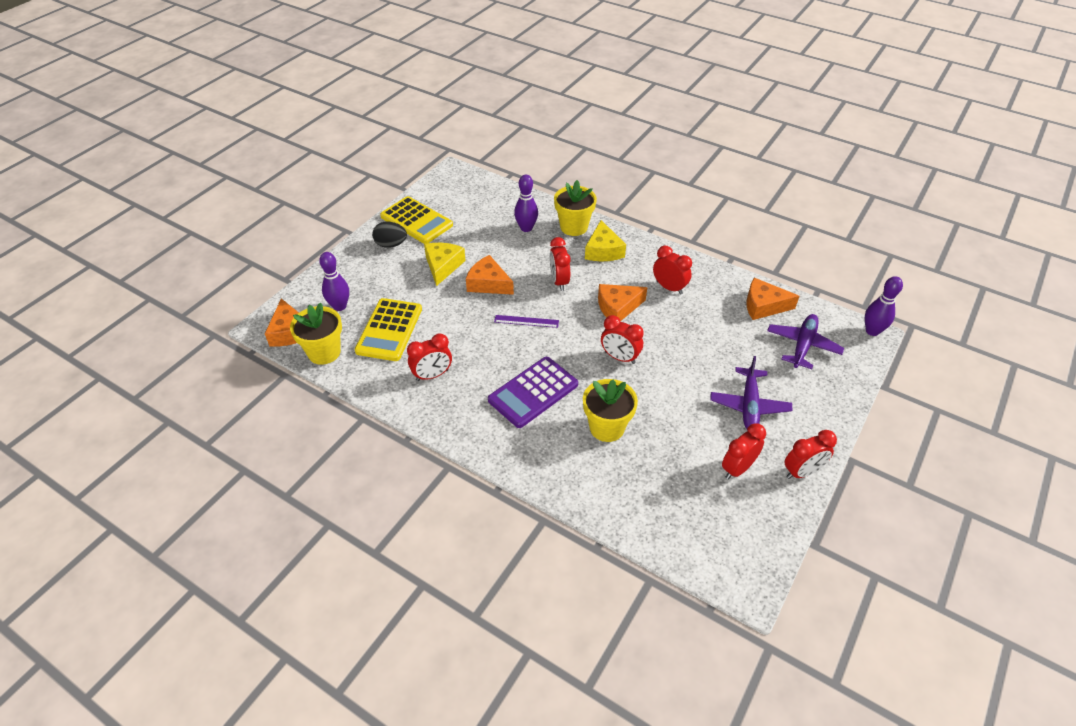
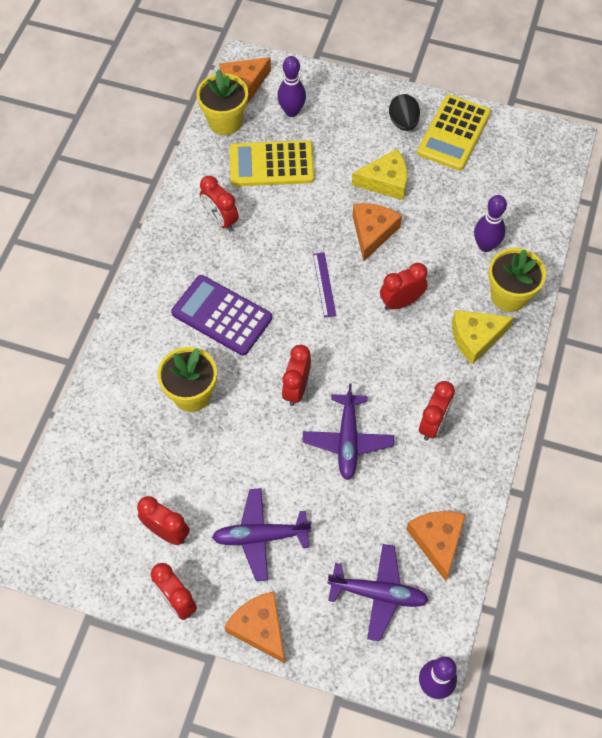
camera: 75 degrees right, 15 degrees up
orange cheese [598,284,647,321] -> orange cheese moved to [224,591,285,663]
none -> purple plane [302,383,394,480]

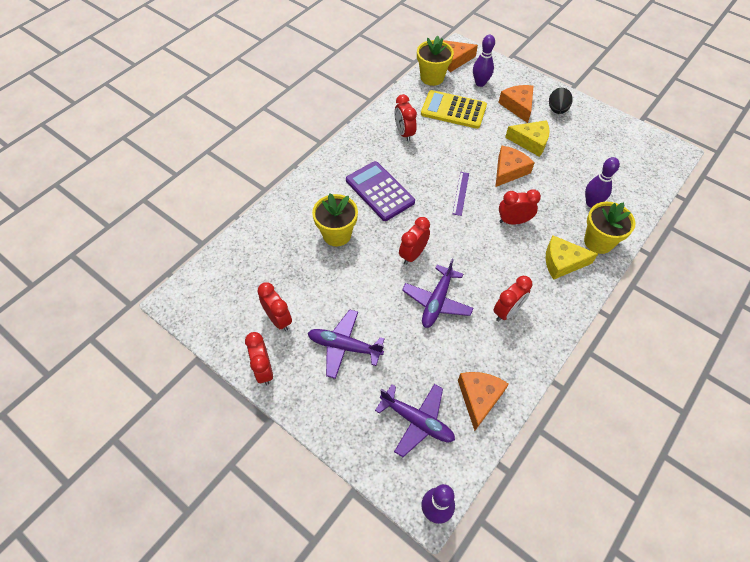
camera: 20 degrees right, 5 degrees down
orange cheese [224,591,285,663] -> orange cheese moved to [498,85,533,123]
yellow calculator [417,94,491,171] -> none

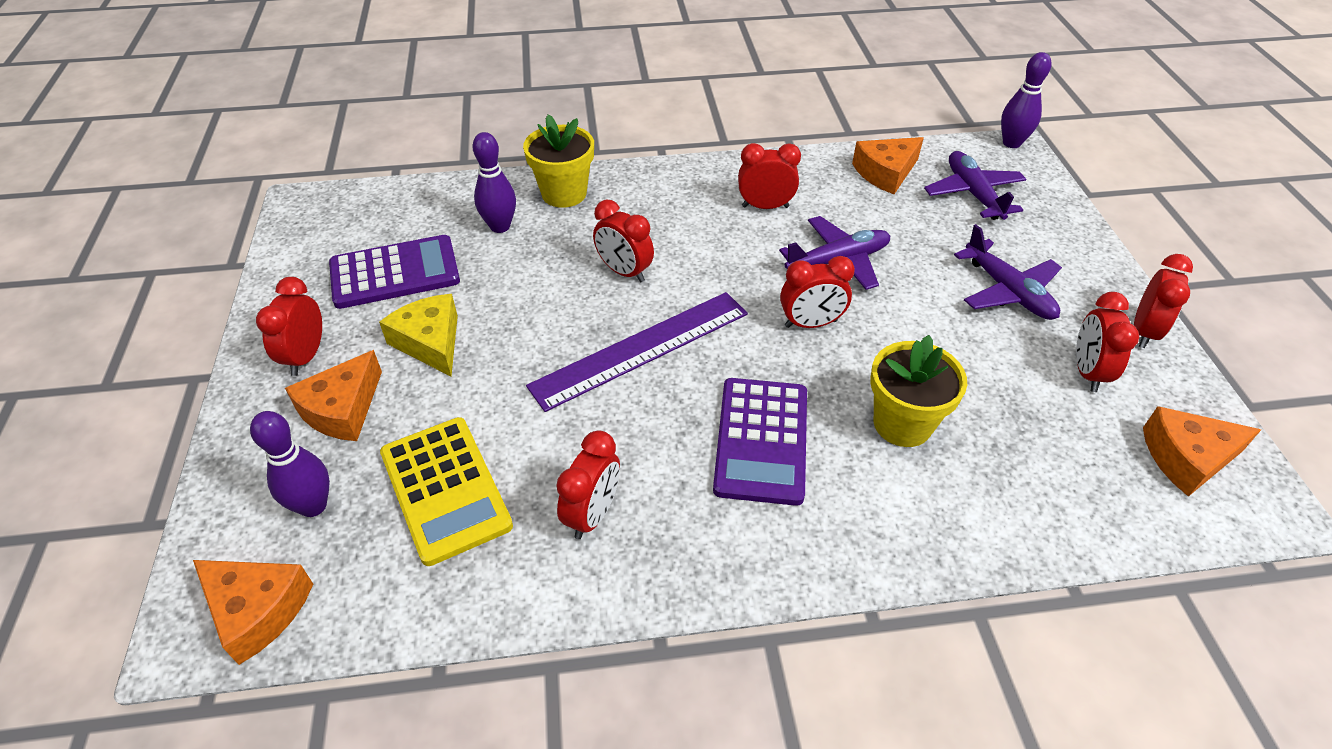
camera: 135 degrees left, 10 degrees down
yellow flower pot [417,36,454,86] -> none
purple ruler [453,172,469,216] -> purple ruler [526,292,748,412], size x2.13
orange cheese [495,145,535,187] -> orange cheese moved to [1143,406,1261,497]
yellow cheese [545,235,598,280] -> none
black egg [549,88,572,114] -> red clock [256,277,322,376]
none -> purple calculator [329,235,460,309]

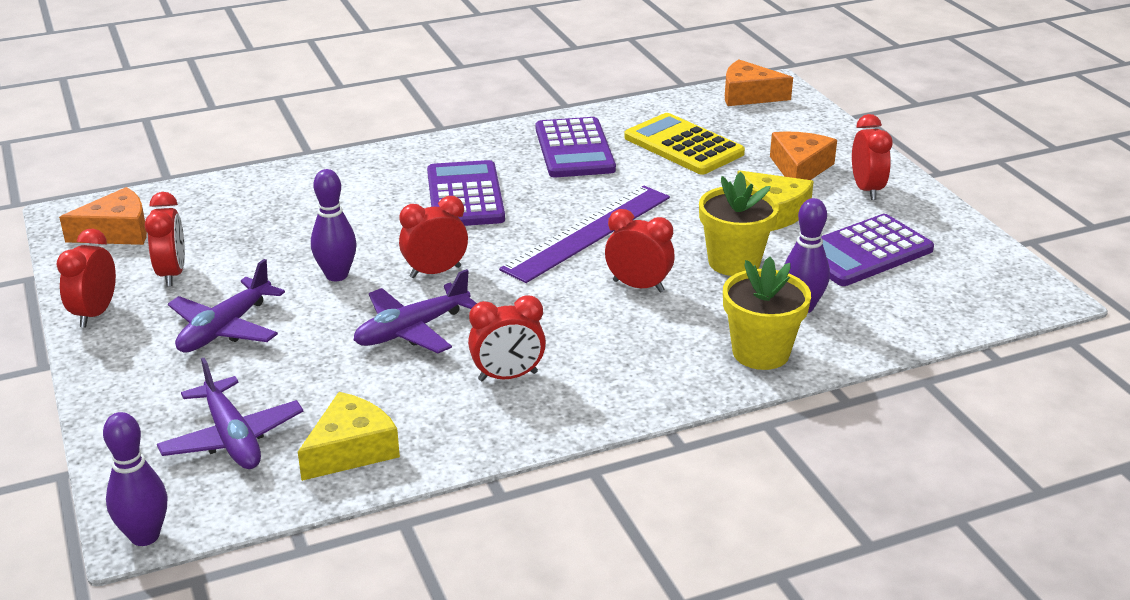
camera: 165 degrees right, 15 degrees down
purple bowling pin [250,411,330,517] -> purple bowling pin moved to [311,169,357,281]
red clock [556,430,620,539] -> purple calculator [536,117,616,177]
orange cheese [852,137,924,194] -> yellow cheese [298,392,400,481]
yellow flower pot [870,335,967,447] -> yellow flower pot moved to [699,172,779,276]
purple plane [954,224,1062,320] -> purple plane turned 105 degrees counterclockwise [168,259,285,353]

